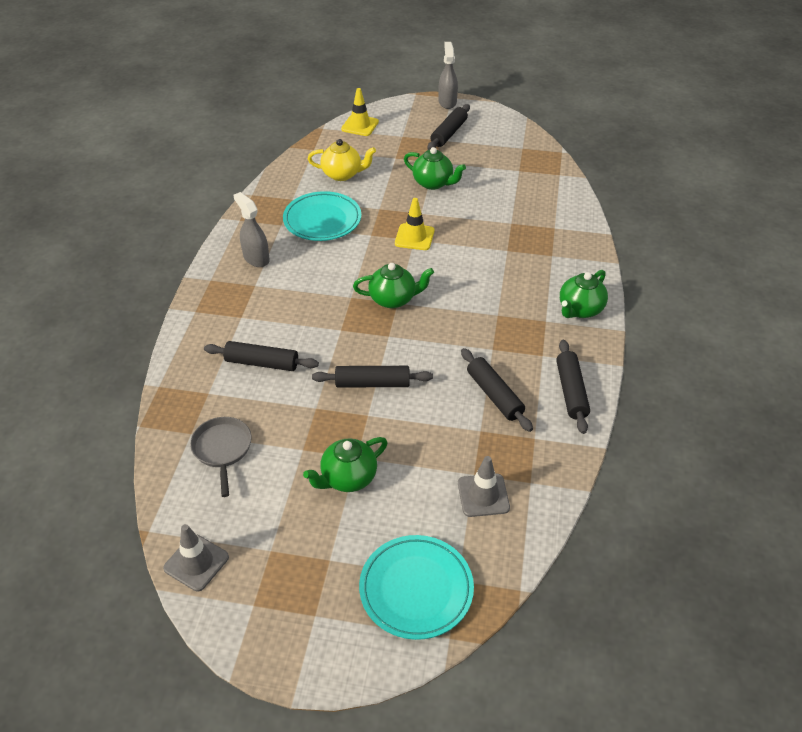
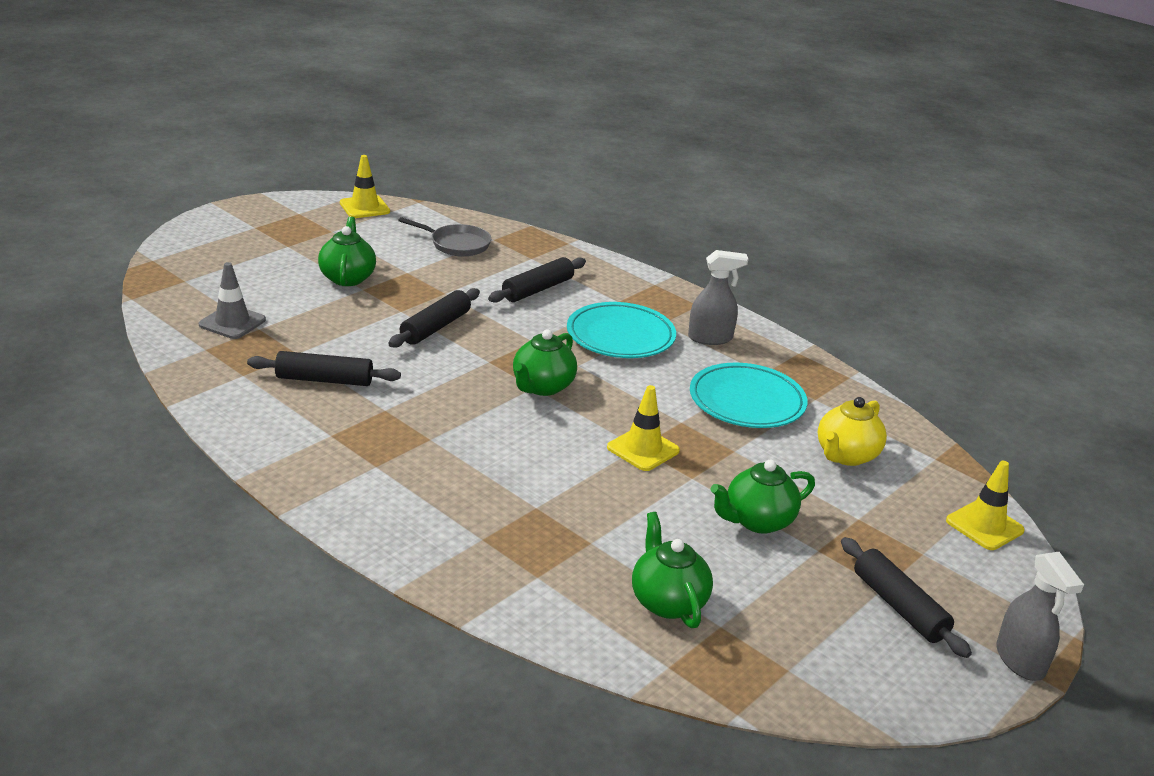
camera: 120 degrees right, 15 degrees down
grey traffic cone [163,524,229,591] -> yellow traffic cone [340,155,390,218]
turquoise plate [359,535,474,640] -> turquoise plate moved to [567,302,676,358]
grey spray bottle [438,42,458,109] -> grey spray bottle turned 45 degrees clockwise [996,552,1084,681]
black rolling pin [556,340,590,434] -> none
green teapot [560,270,608,318] -> green teapot moved to [632,512,713,628]

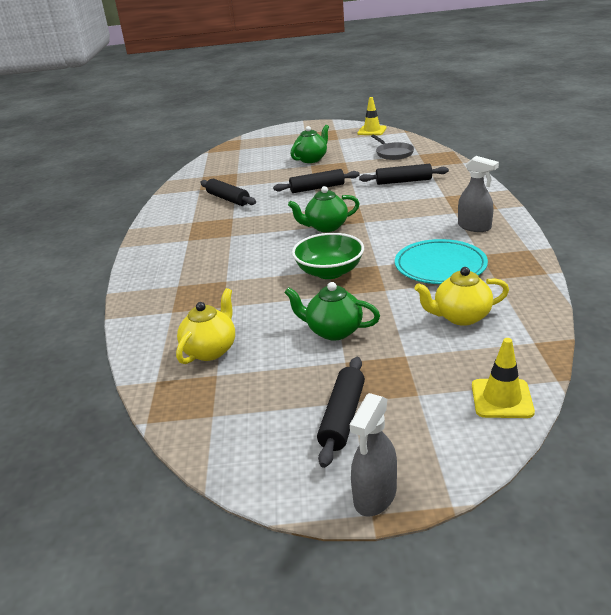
camera: 50 degrees right, 0 degrees up
grey traffic cone [199,262,266,339] -> none
turquoise plate [567,302,676,358] -> none
yellow traffic cone [607,385,680,471] -> green bowl [292,233,364,279]
green teapot [632,512,713,628] -> yellow teapot [176,288,235,364]

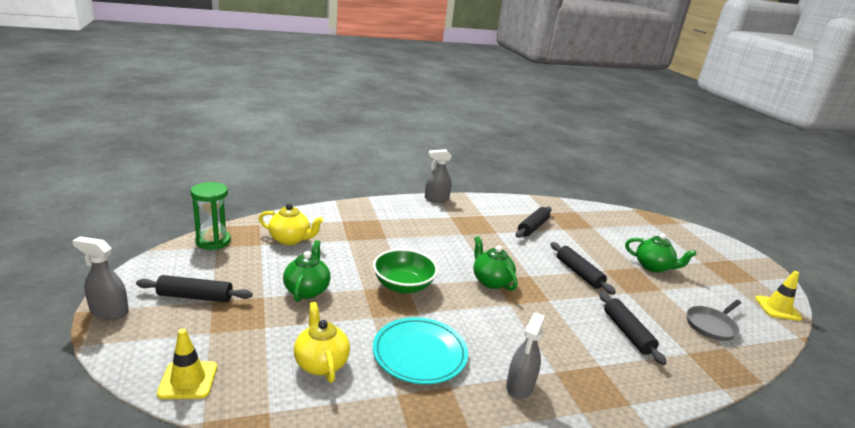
camera: 70 degrees right, 5 degrees down
none -> green hourglass [191,182,231,250]
none -> grey spray bottle [425,149,452,202]

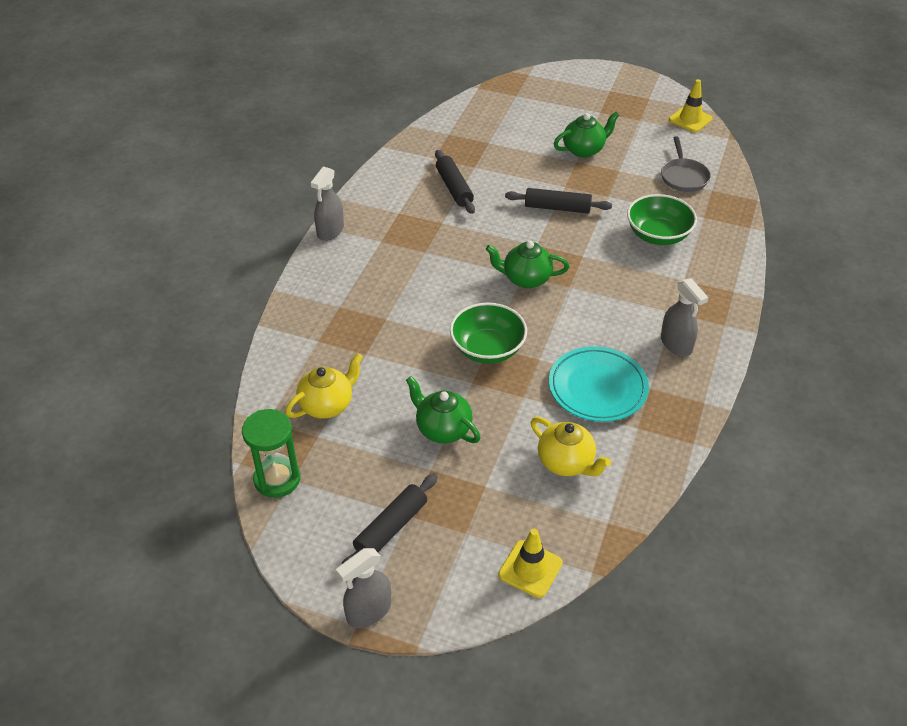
camera: 50 degrees left, 20 degrees up
yellow teapot [294,302,350,383] -> yellow teapot turned 150 degrees counterclockwise [531,417,611,476]
black rolling pin [599,292,667,365] -> green bowl [627,194,697,245]

